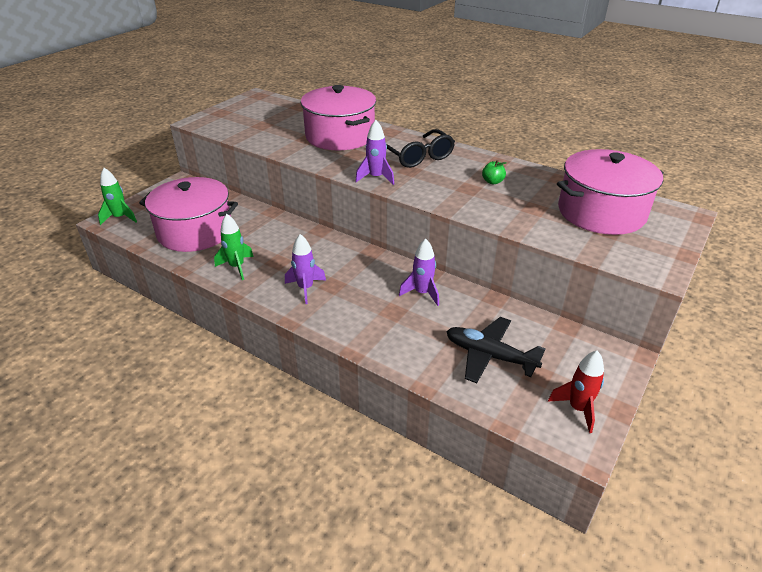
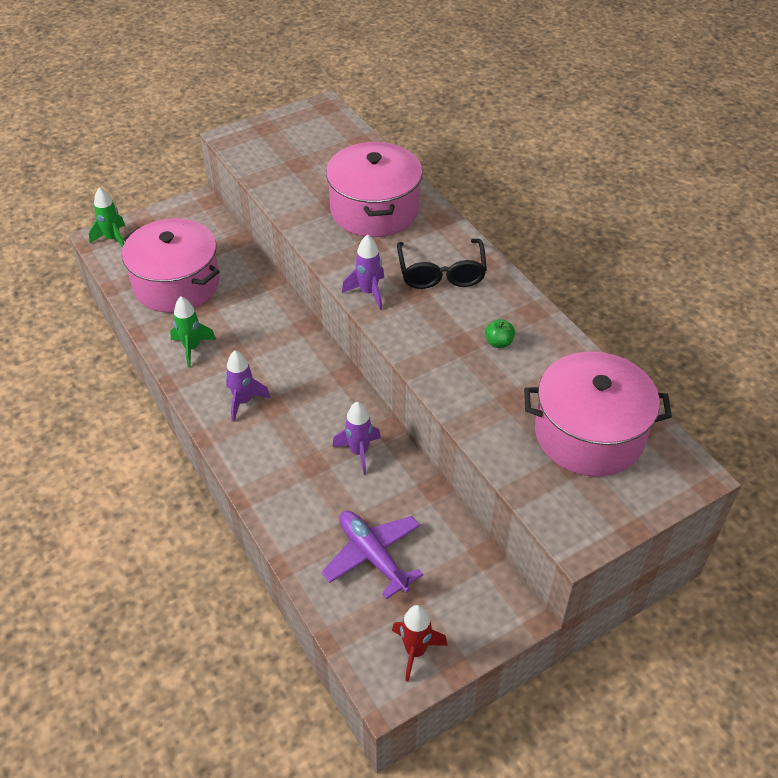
camera: 25 degrees right, 10 degrees up
black plane [446,317,546,383] -> purple plane [322,511,423,599]

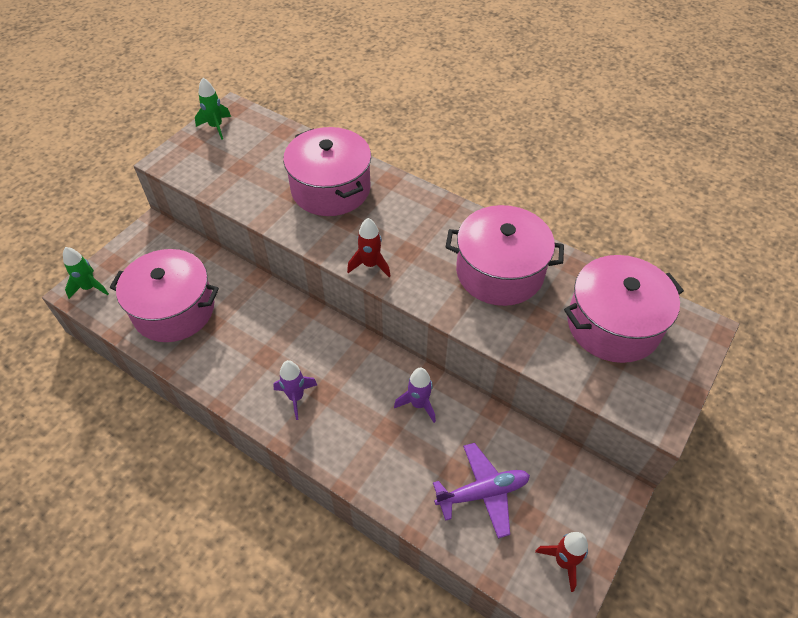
camera: 25 degrees left, 5 degrees up
green rocket [170,296,216,367] -> green rocket moved to [195,78,231,140]
purple plane [322,511,423,599] -> purple plane turned 135 degrees clockwise [433,443,530,539]
purple rocket [342,234,384,310] -> red rocket [347,218,390,277]
black glasses [397,239,487,289] -> none
green apple [485,319,515,348] -> pink pot [446,205,564,306]

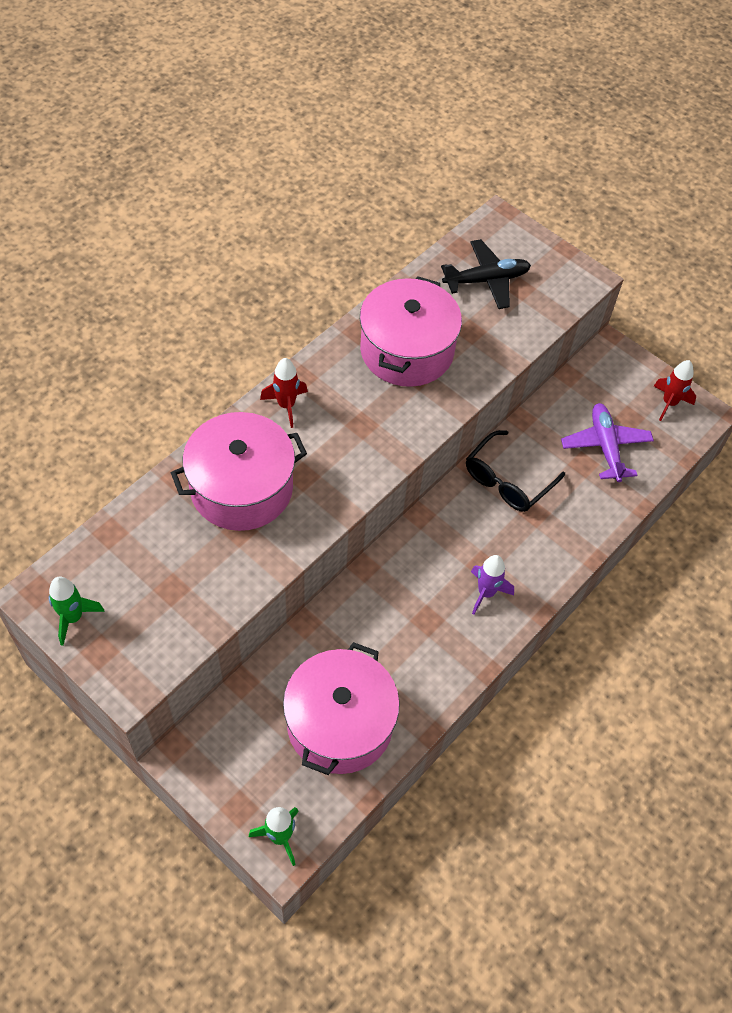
camera: 85 degrees left, 5 degrees up
red rocket [347,218,390,277] -> red rocket moved to [260,358,308,428]
purple rocket [394,367,436,423] -> black glasses [466,430,565,512]
pink pot [564,255,684,363] -> black plane [441,239,531,309]

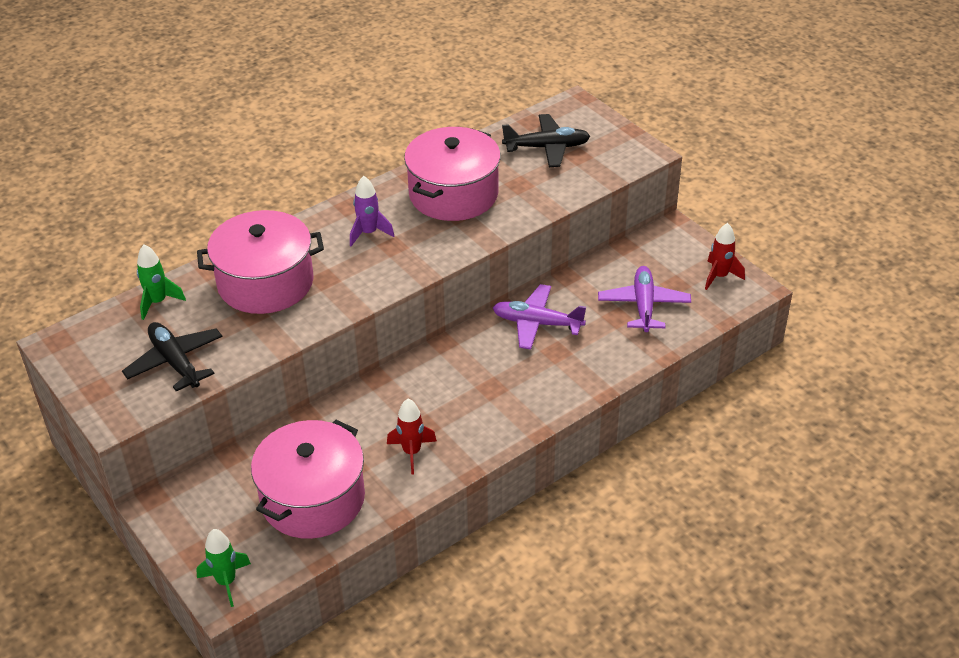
camera: 15 degrees right, 15 degrees down
green rocket [49,576,105,646] -> green rocket moved to [137,244,186,320]
red rocket [260,358,308,428] -> red rocket moved to [387,399,437,475]
black glasses [466,430,565,512] -> purple plane [493,284,586,350]
purple rocket [471,555,514,615] -> purple rocket moved to [350,176,394,246]
none -> black plane [122,322,222,391]

